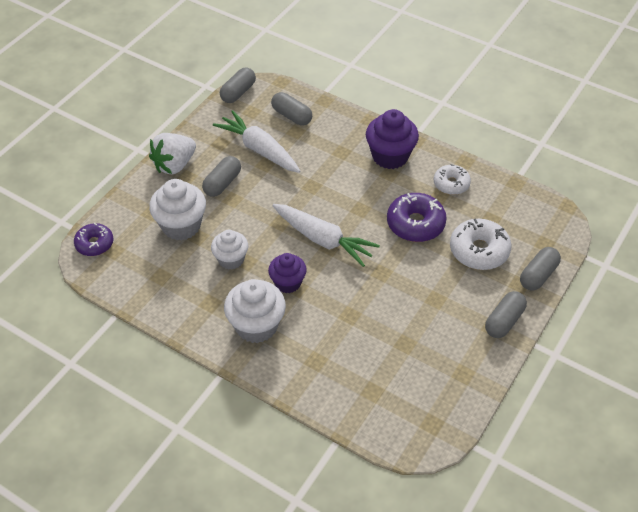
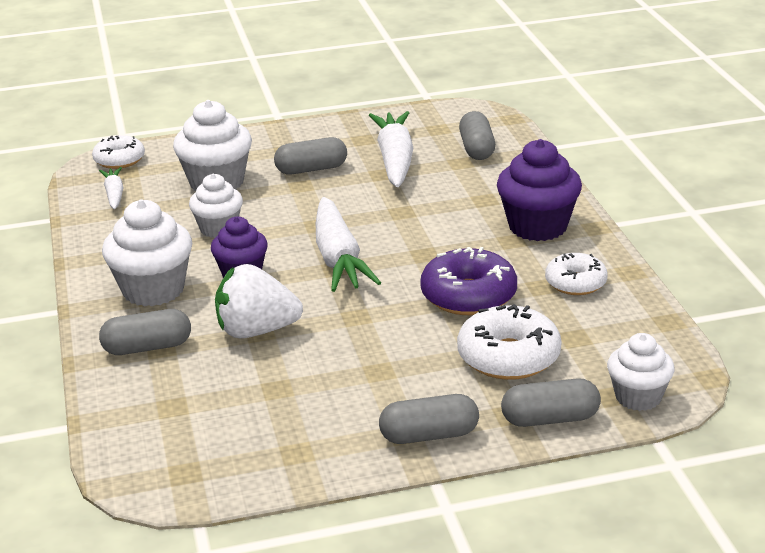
camera: 45 degrees right, 20 degrees down
purple donut [74,223,113,256] -> white donut [92,136,145,169]
white strawberry [149,133,196,174] -> white strawberry moved to [215,264,303,338]
grey capsule [220,68,256,103] -> grey capsule moved to [99,309,191,355]
none -> white carrot [99,167,124,209]
none -> white cupcake [607,333,675,411]

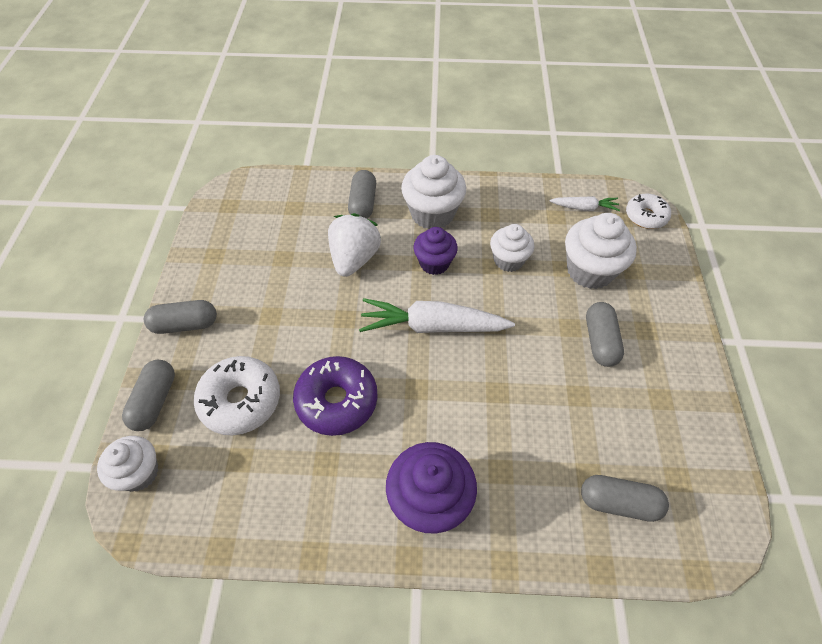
camera: 105 degrees right, 25 degrees up
white carrot [369,111,413,187] -> none
grey capsule [379,394,479,444] -> grey capsule turned 75 degrees clockwise [144,300,217,334]
white donut [545,253,608,295] -> none

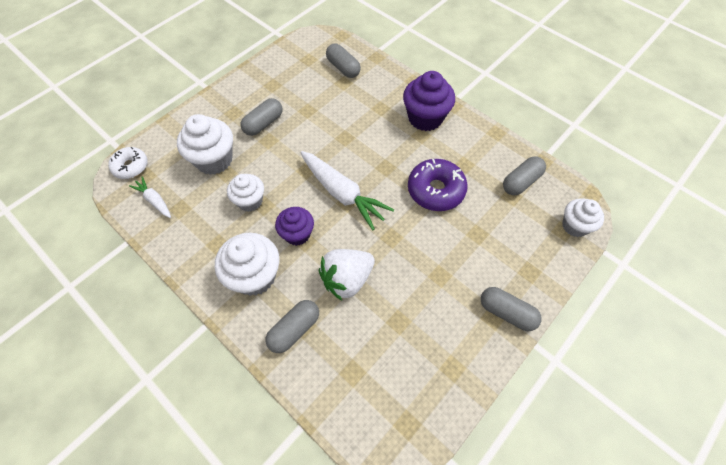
camera: 140 degrees left, 5 degrees up
grey capsule [122,360,175,431] -> grey capsule moved to [503,156,546,195]
white donut [194,356,280,435] -> none

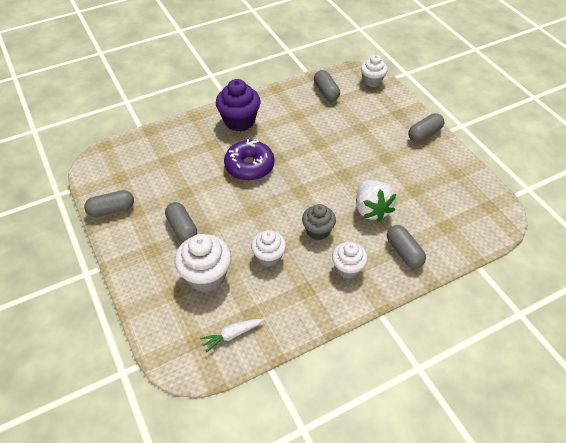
camera: 70 degrees left, 10 degrees down
white donut [108,147,148,179] -> none
white cupcake [215,233,280,296] -> white cupcake [332,242,368,279], size x0.65
purple cupcake [275,207,314,246] -> grey cupcake [302,204,336,240]
white carrot [300,151,394,230] -> none
grey capsule [326,44,361,78] -> grey capsule moved to [84,190,134,217]
purple donut [408,159,468,211] -> purple donut moved to [224,139,274,181]

